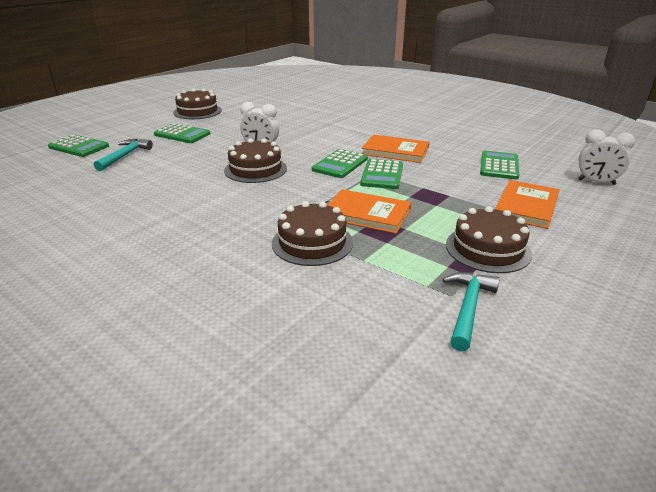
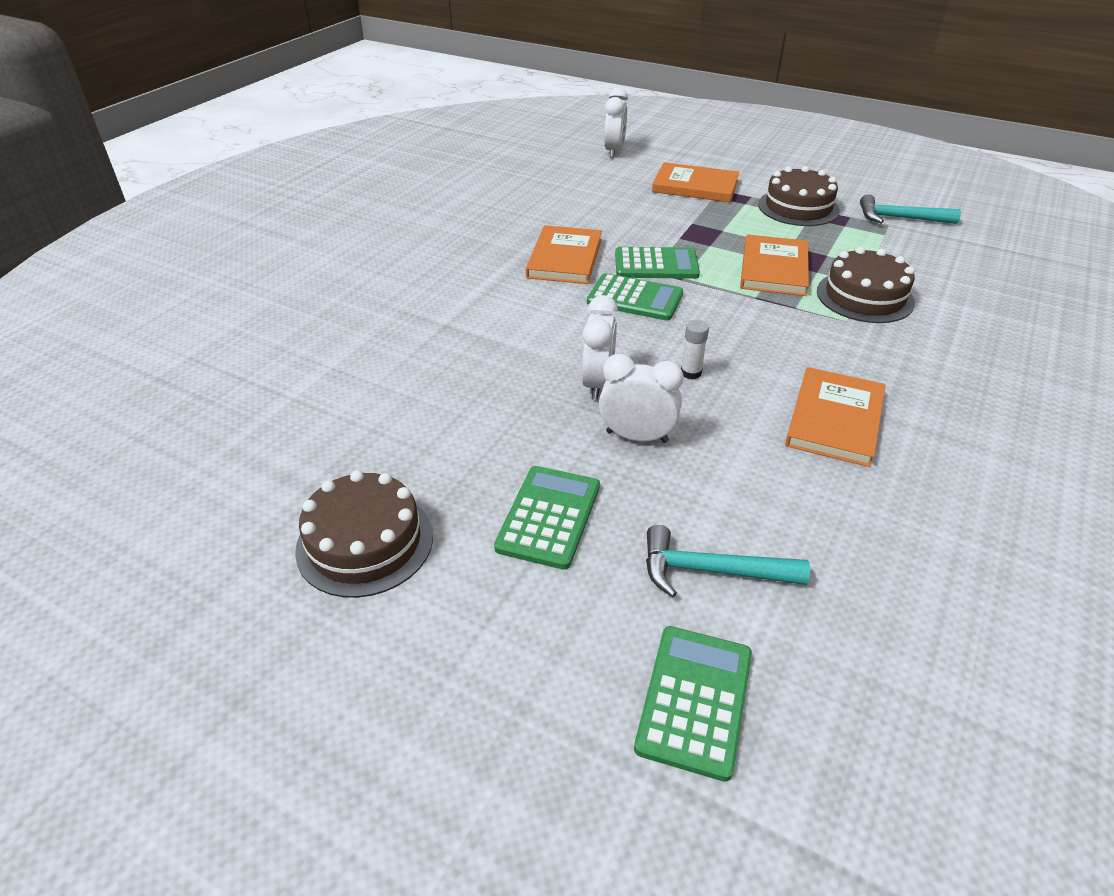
camera: 100 degrees left, 10 degrees up
brown cake [224,138,287,183] -> white glue stick [681,320,709,379]
green calculator [480,151,519,179] -> none
none -> white clock [599,354,683,443]
none -> orange book [785,367,886,467]

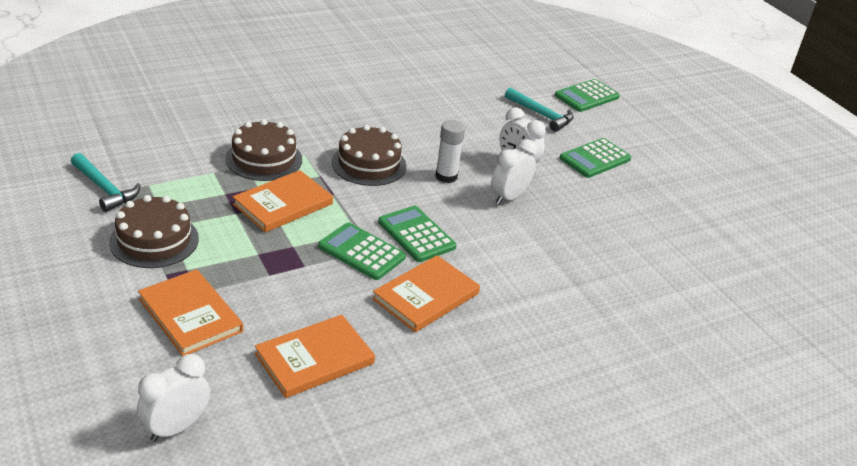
camera: 150 degrees left, 5 degrees down
brown cake [295,470,433,598] -> brown cake moved to [332,125,406,186]
white glue stick [681,320,709,379] -> white glue stick [435,120,465,183], size x1.51
orange book [785,367,886,467] -> orange book moved to [255,315,375,398]

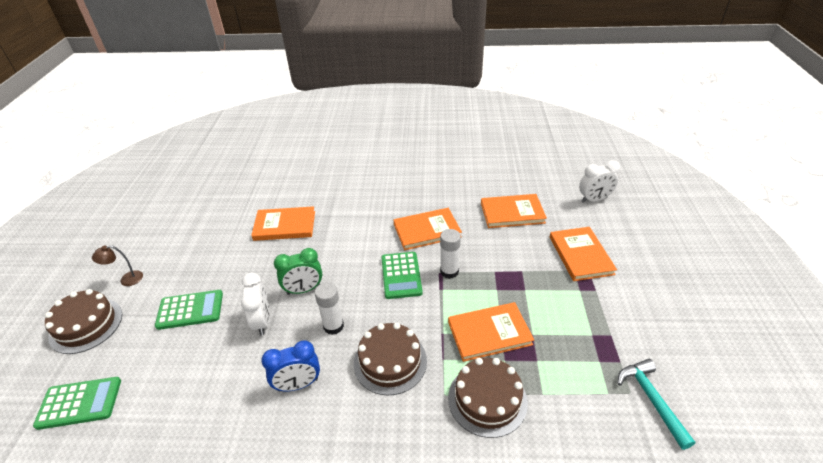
camera: 145 degrees left, 5 degrees up
brown cake [109,195,199,268] -> brown cake moved to [45,289,122,354]
green calculator [318,222,406,280] -> white glue stick [440,229,461,279]
white clock [491,139,537,204] -> green clock [274,248,322,295]
turquoise hammer [505,87,574,132] -> none
none -> brown lamp [92,245,143,286]
none -> orange book [251,206,315,241]
none -> blue clock [261,340,320,391]

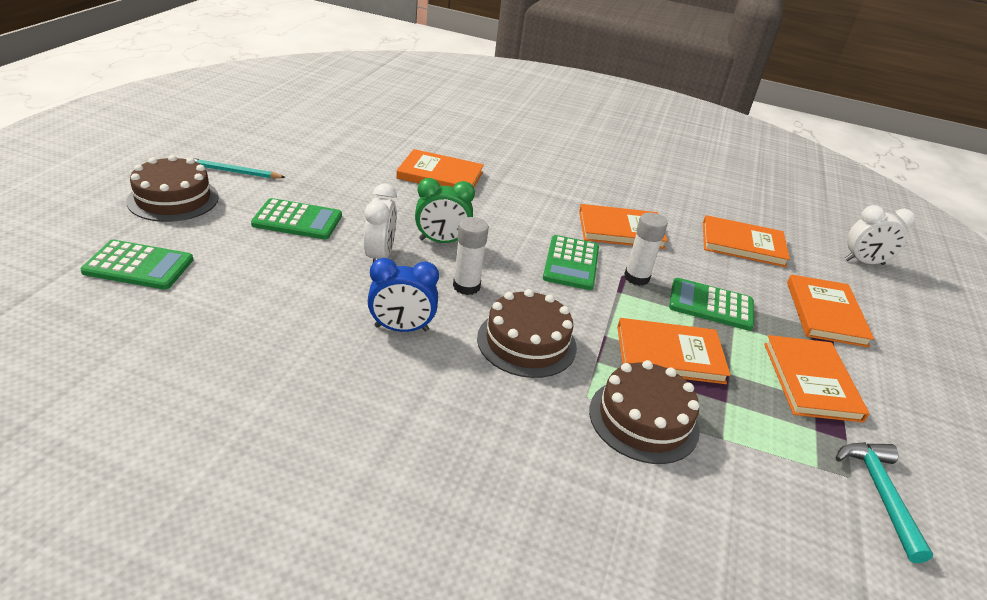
camera: 10 degrees right, 5 degrees down
brown lamp [92,245,143,286] -> turquoise pencil [194,158,286,179]
none -> green calculator [669,278,754,331]
none -> orange book [764,335,870,423]

